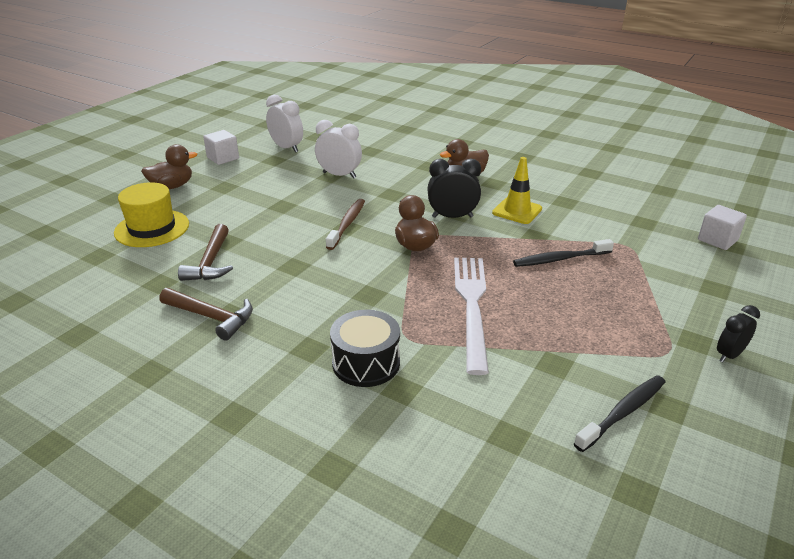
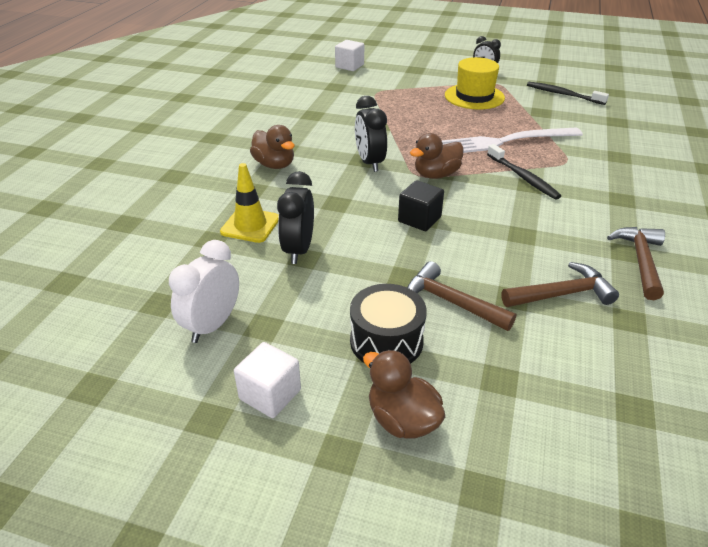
camera: 105 degrees left, 5 degrees up
yellow hat [114,182,189,247] -> yellow hat moved to [445,57,505,109]
white clock [315,120,362,179] -> black clock [277,171,314,264]
brown toothbrush [326,199,365,250] -> black cube [398,180,444,231]
black drum [330,310,400,387] -> black drum moved to [350,284,427,364]
yellow traffic cone [492,157,542,224] -> yellow traffic cone moved to [220,163,279,243]
black toothbrush [513,239,614,267] -> black toothbrush moved to [487,144,561,200]
none -> brown hammer [407,261,516,331]

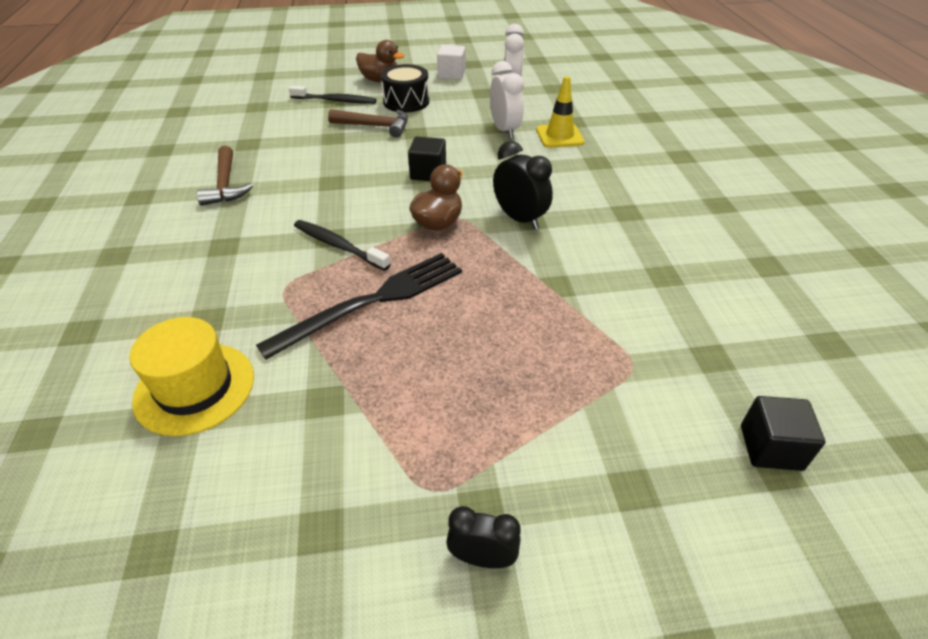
camera: 155 degrees right, 5 degrees up
brown duck [250,125,295,169] -> none
black clock [277,171,314,264] -> white clock [490,61,524,139]
white cube [335,40,364,71] -> black cube [741,396,825,471]
white fork [442,127,583,153] -> black fork [256,253,462,360]
yellow hat [445,57,505,109] -> yellow hat moved to [129,317,254,436]
brown hammer [501,262,619,307] -> none
black toothbrush [527,82,609,105] -> black toothbrush moved to [289,86,376,104]

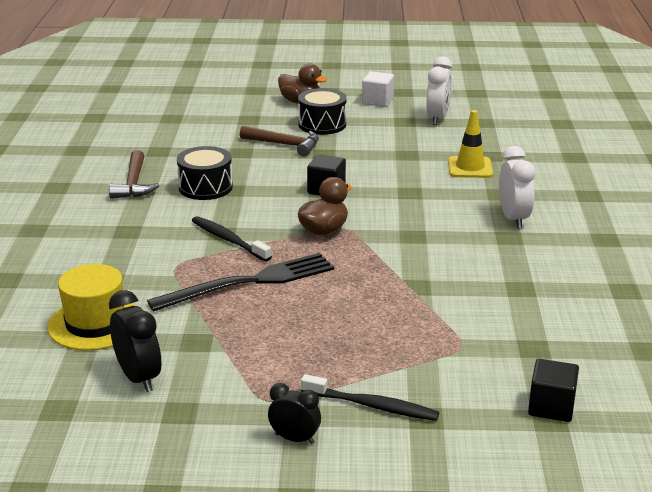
camera: 10 degrees right, 15 degrees down
black toothbrush [289,86,376,104] -> black toothbrush moved to [301,374,439,421]
white clock [490,61,524,139] -> white clock moved to [499,146,536,229]
black clock [493,141,553,230] -> black clock moved to [109,290,161,392]
none -> black drum [177,146,233,200]

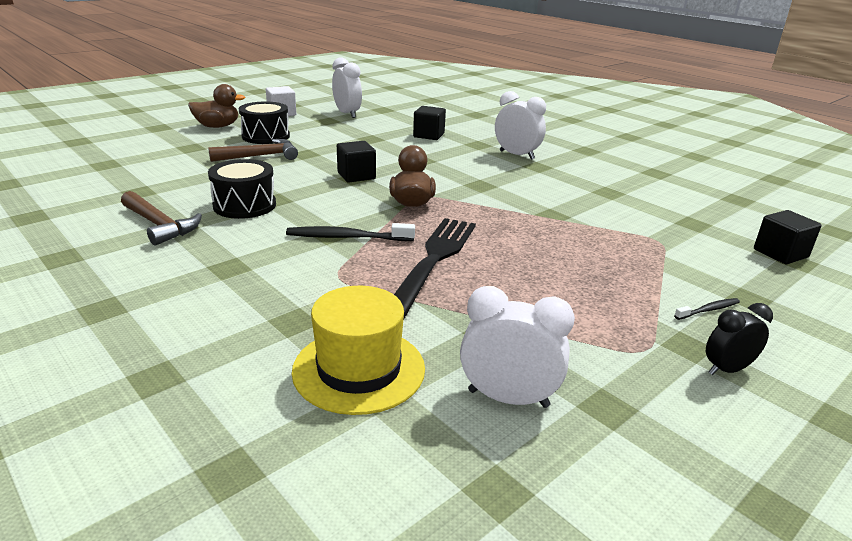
camera: 45 degrees left, 0 degrees up
black clock [109,290,161,392] -> white clock [460,286,575,408]
black toothbrush [301,374,439,421] -> black toothbrush [674,298,740,320], size x0.55
yellow traffic cone [448,110,493,178] -> black cube [413,106,446,140]

